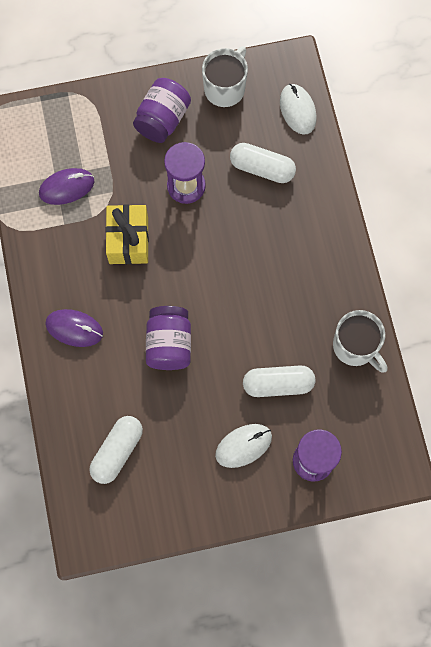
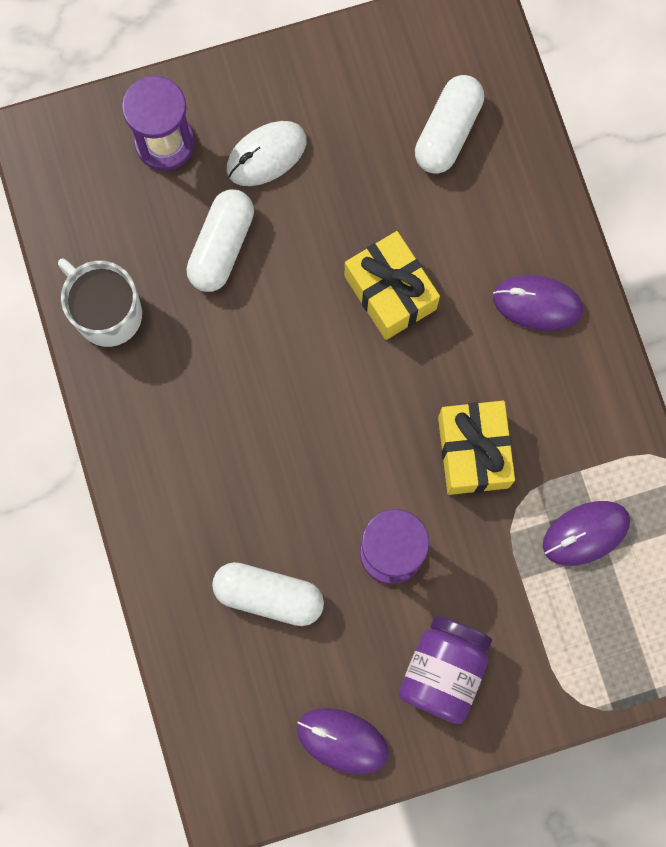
camera: 175 degrees right, 5 degrees up
purple jar [146,306,191,370] -> yellow gift [345,231,440,340]
white mug [202,46,248,107] -> purple mouse [297,708,389,774]
white capsule [243,365,315,397] -> white capsule turned 60 degrees counterclockwise [186,190,254,292]
white mouse [280,84,317,135] -> none

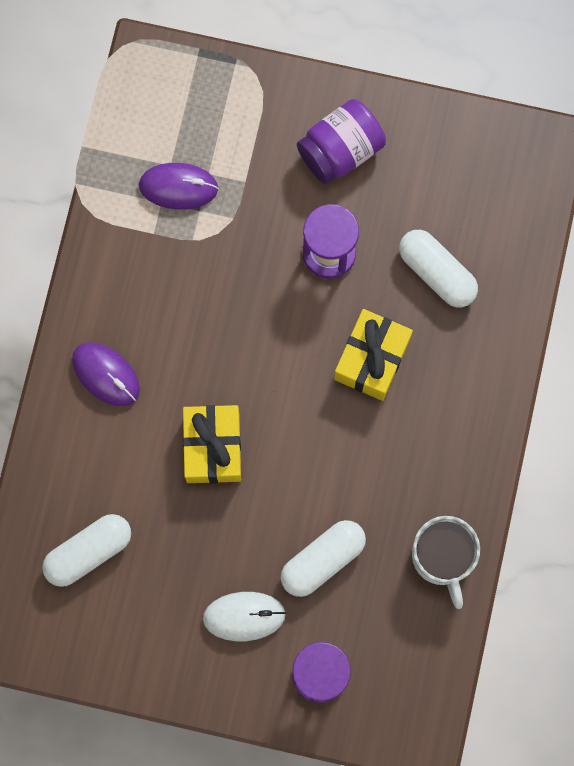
camera: 150 degrees left, 0 degrees up
purple mouse [297,708,389,774] -> none
yellow gift [438,401,515,495] -> yellow gift moved to [334,309,413,401]

